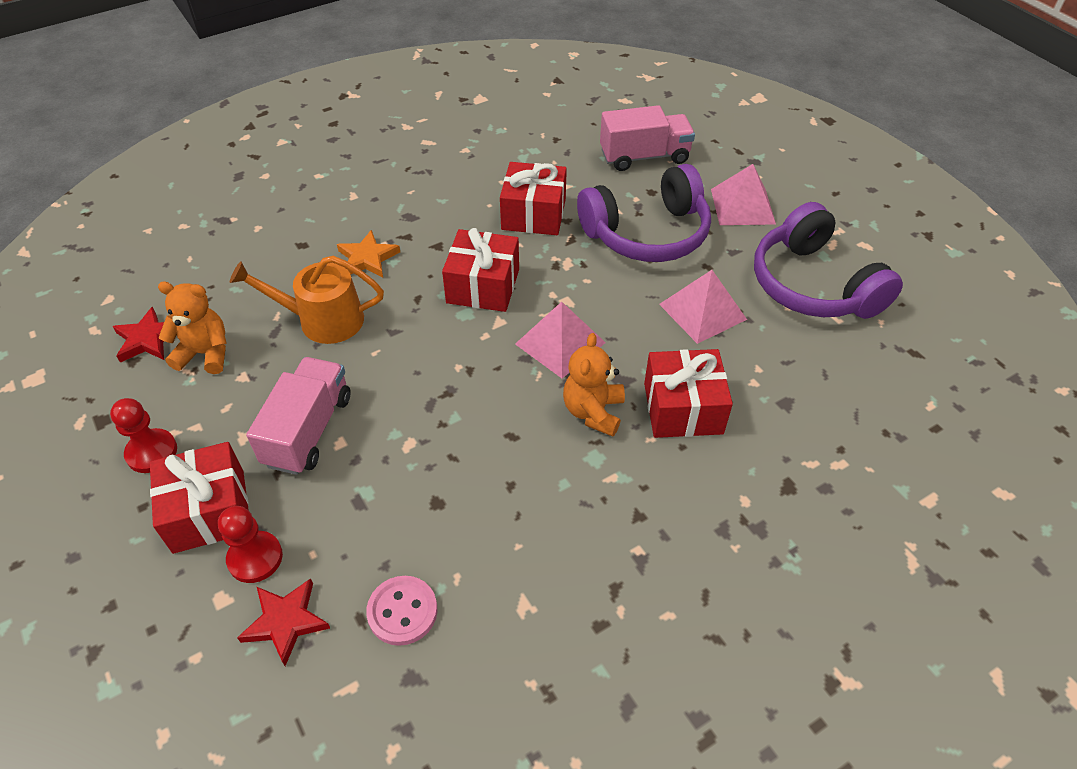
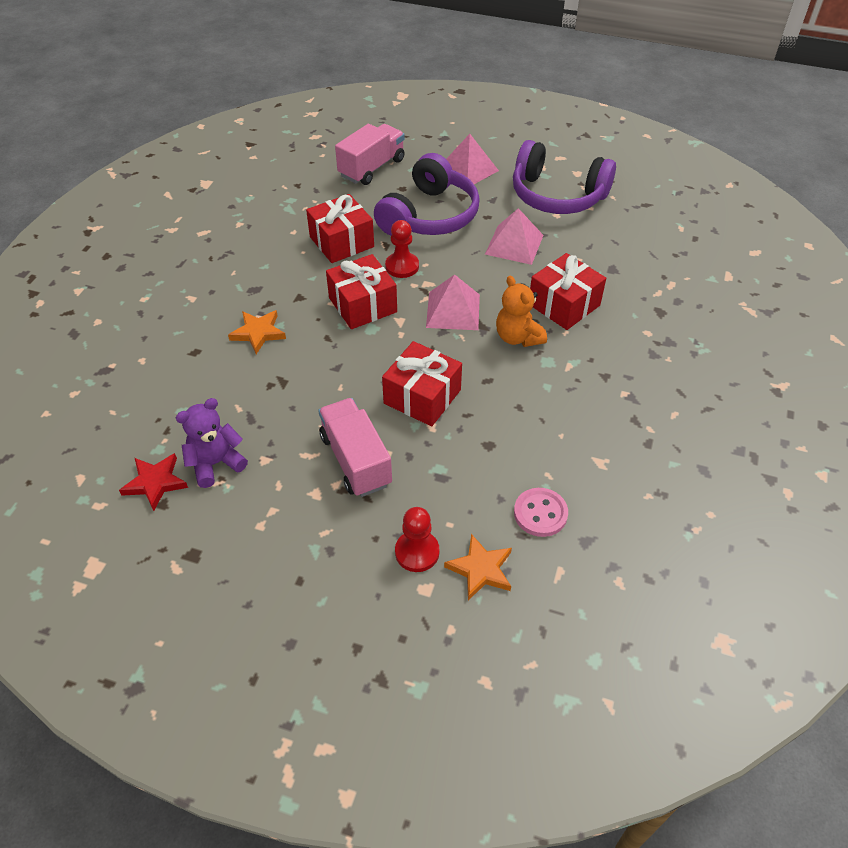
camera: 40 degrees left, 0 degrees up
red pawn [110,398,177,473] -> red pawn moved to [385,220,419,278]
red gift [150,442,249,554] -> red gift moved to [382,341,462,426]
orange teddy bear [158,282,227,374] -> purple teddy bear [176,398,248,488]
orange watering can [230,256,384,344] -> none
red star [237,578,330,666] -> orange star [444,534,512,600]

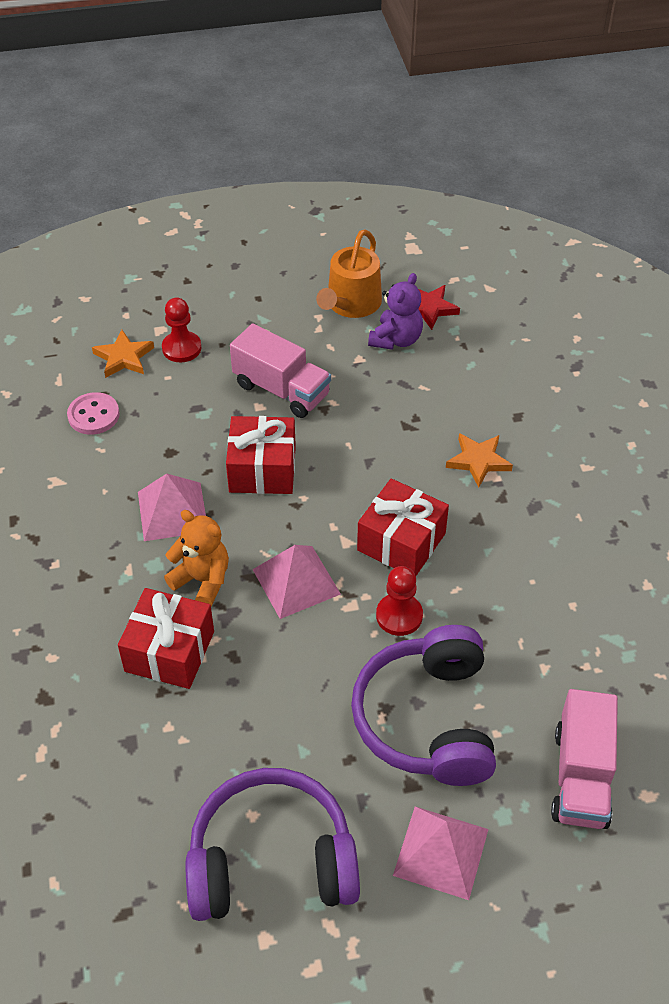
camera: 150 degrees right, 0 degrees up
red gift [306,194,374,263] -> none
pink pyramid [485,208,543,265] -> pink pyramid moved to [138,473,206,541]
none -> orange watering can [316,229,382,318]

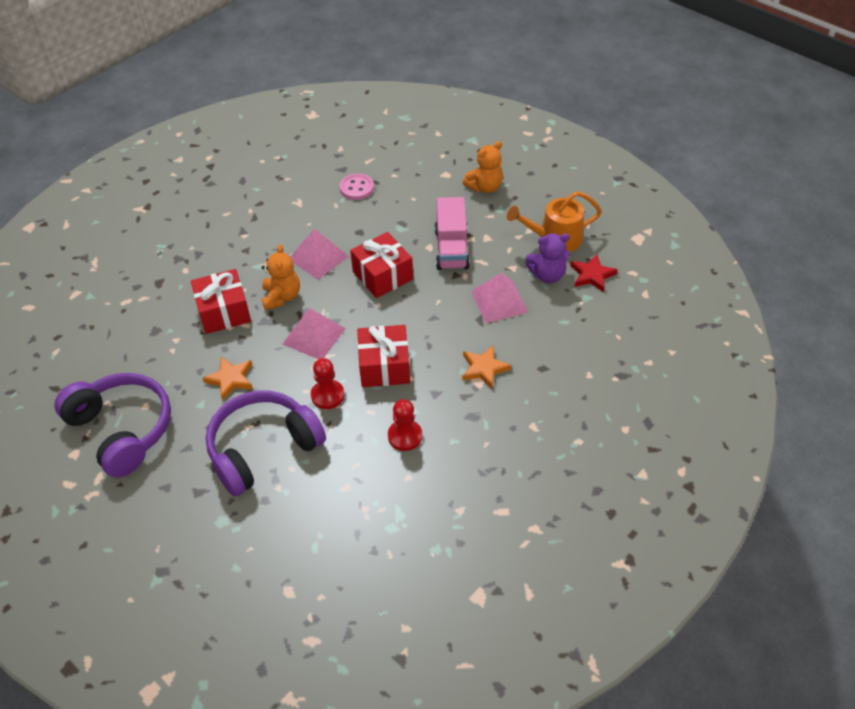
camera: 55 degrees right, 0 degrees up
orange star [92,330,154,378] -> orange star moved to [202,356,253,401]
red pawn [162,297,201,362] -> red pawn moved to [388,399,422,451]
pink pyramid [393,807,488,900] -> pink pyramid moved to [471,273,529,323]
pink truck [551,689,618,829] -> none
none -> orange teddy bear [463,141,503,193]

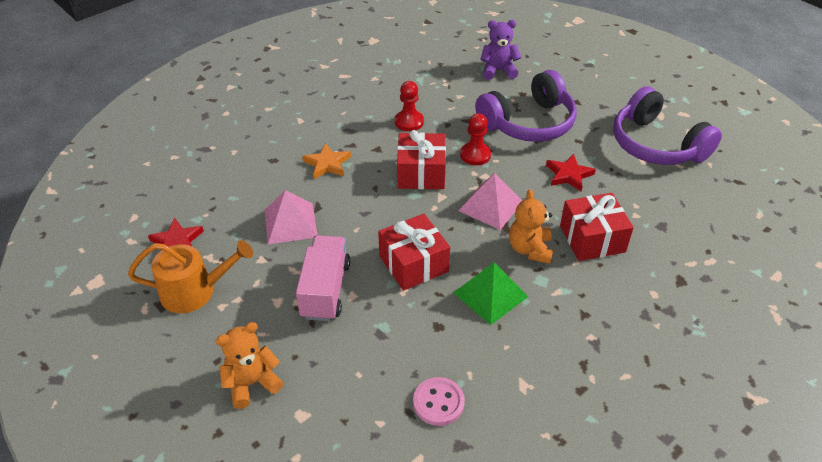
camera: 175 degrees left, 5 degrees down
orange star [202,356,253,401] -> red star [546,154,596,191]
pink pyramid [290,229,349,280] -> green pyramid [453,262,528,325]
purple teddy bear [526,234,570,283] -> purple teddy bear moved to [480,20,521,80]

